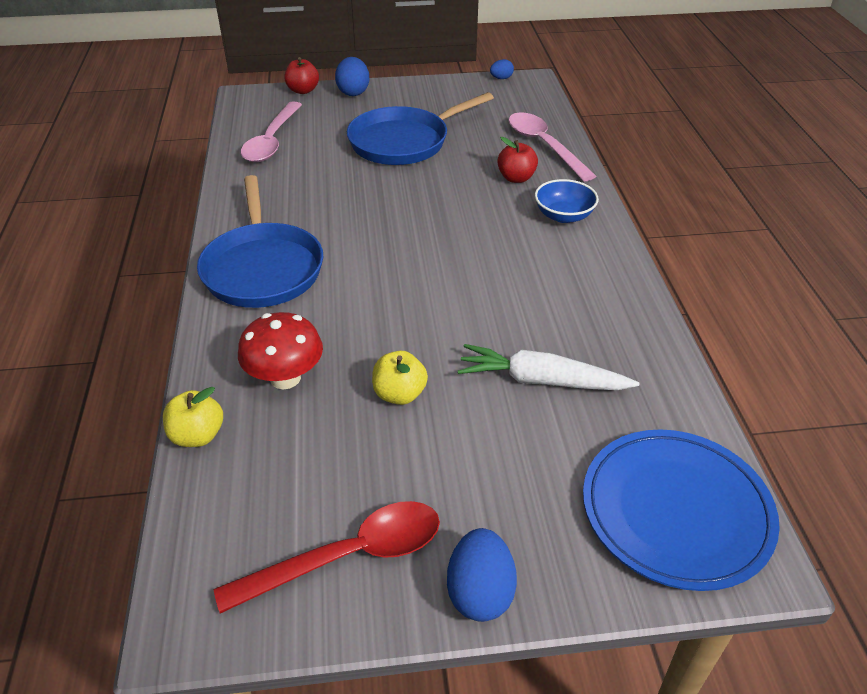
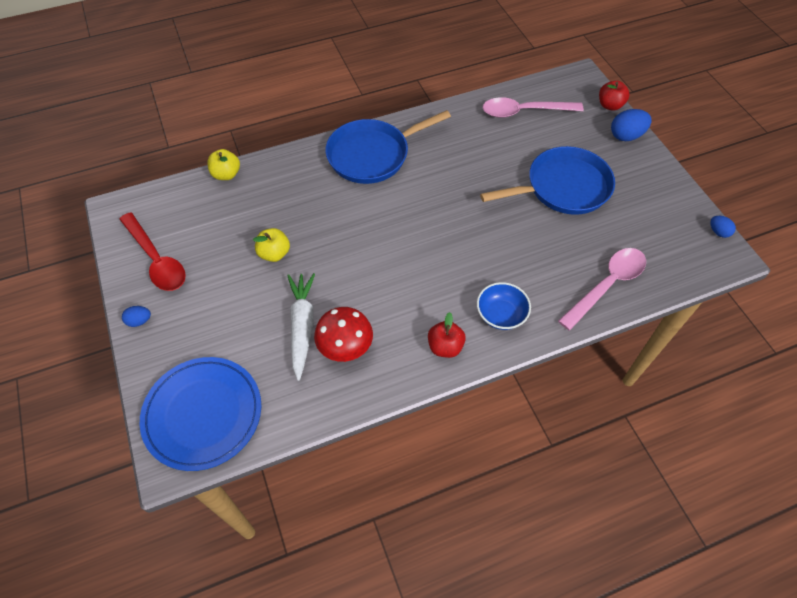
camera: 75 degrees right, 15 degrees up
red mushroom [238,312,323,389] -> red mushroom moved to [314,307,373,362]
blue pan [347,92,494,165] -> blue pan turned 120 degrees clockwise [480,146,615,215]
blue egg [447,528,517,622] -> blue egg [122,306,151,327], size x0.57
red apple [497,137,538,183] -> red apple moved to [428,312,466,358]

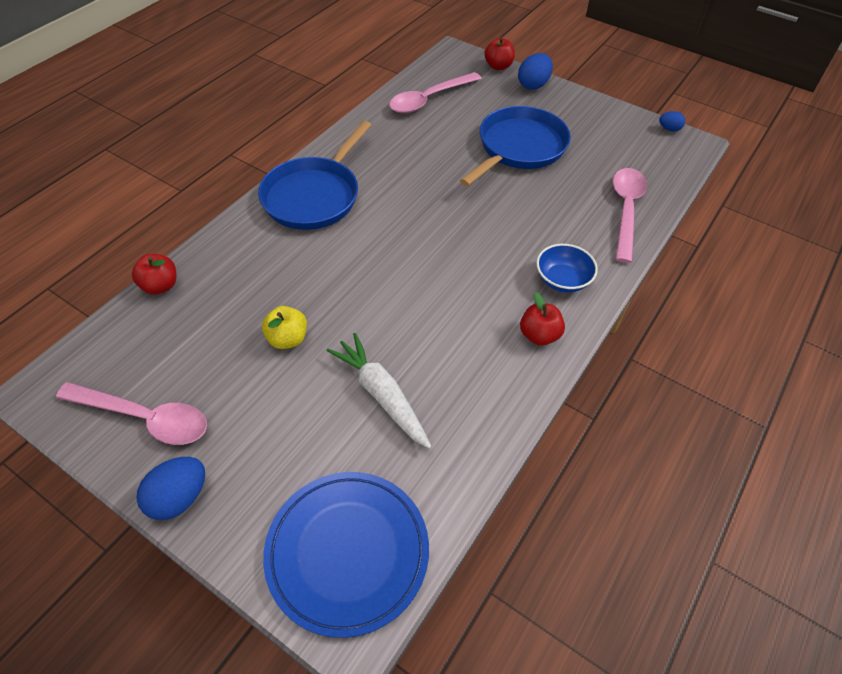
camera: 35 degrees left, 5 degrees down
red spoon [119,212,186,291] -> pink spoon [56,382,207,445]
blue egg [122,306,151,327] -> blue egg [136,457,205,520], size x1.75
yellow apple [207,149,240,180] -> red apple [132,254,176,295]
red mushroom [314,307,373,362] -> none

